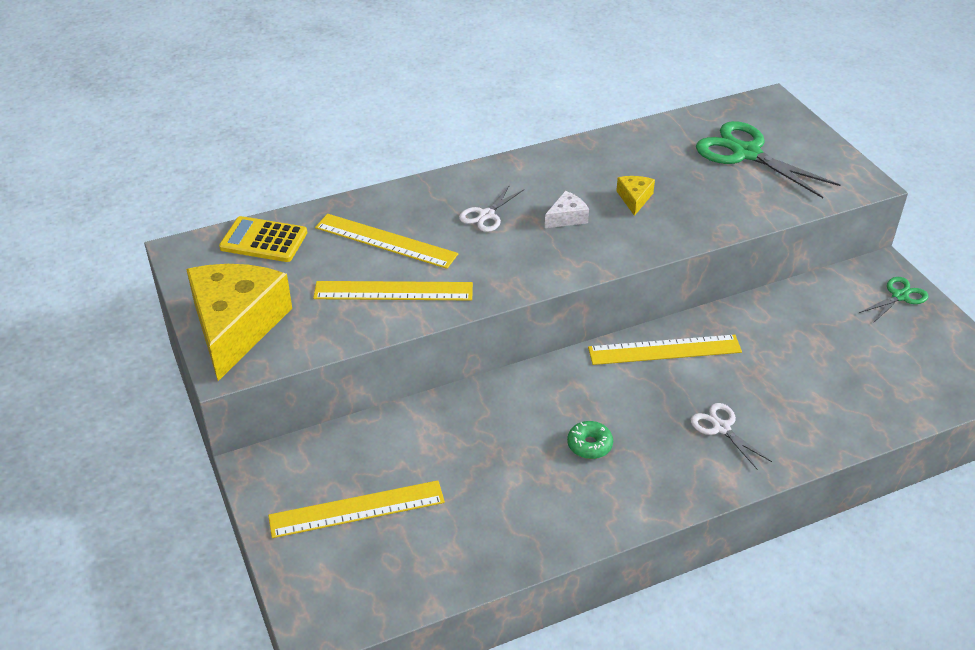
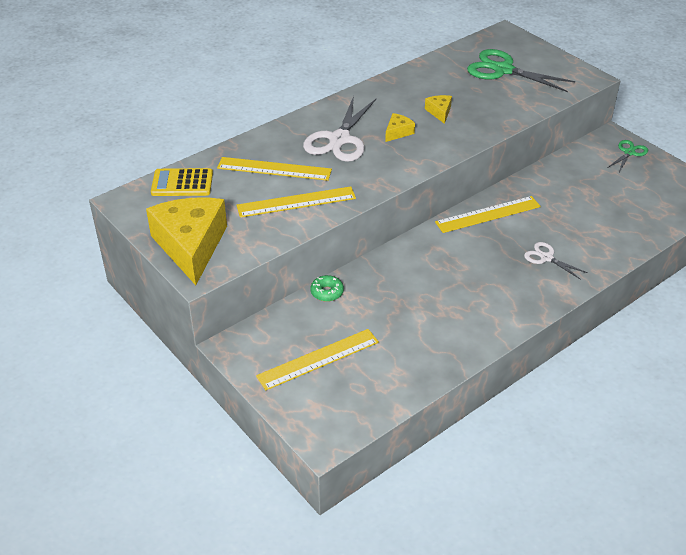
camera: 15 degrees left, 0 degrees up
white scissors [459,185,524,232] -> white scissors [303,96,376,162], size x1.90
white cheese [545,191,589,228] -> yellow cheese [385,113,415,142]
green donut [567,421,613,459] -> green donut moved to [310,275,344,302]

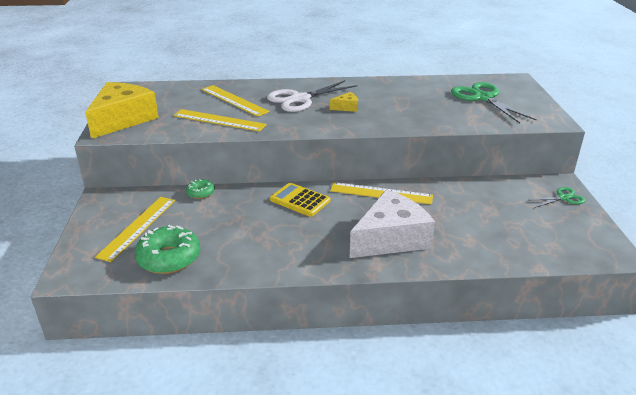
camera: 35 degrees right, 10 degrees down
yellow calculator [151,168,213,196] -> yellow calculator moved to [270,183,330,217]
yellow ruler [256,329,379,391] -> yellow ruler turned 75 degrees counterclockwise [95,197,175,262]
yellow cheese [425,95,452,124] -> none
white scissors [524,242,588,280] -> white cheese [350,189,435,258]
none -> green donut [135,225,200,274]

